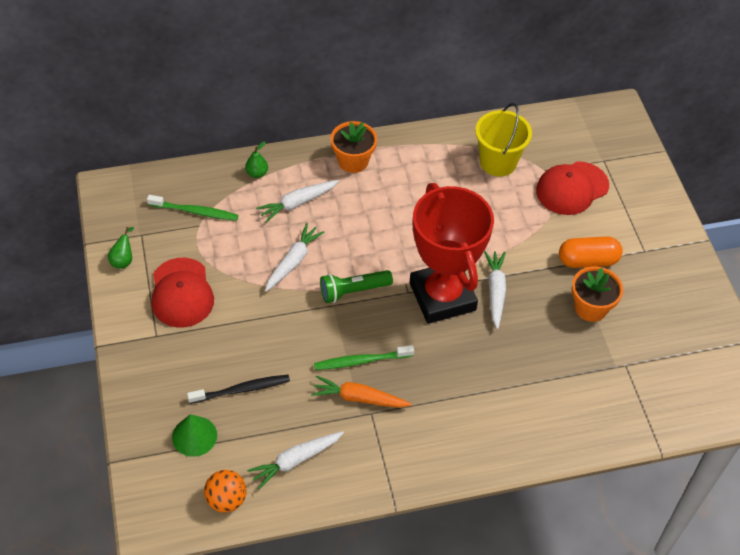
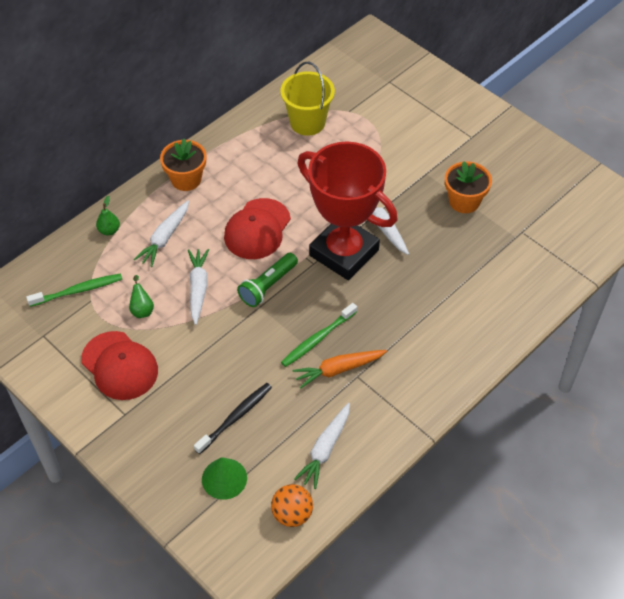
camera: 30 degrees left, 0 degrees up
green pear [108,227,134,269] -> green pear moved to [129,275,154,318]
red cap [536,161,609,215] -> red cap moved to [224,198,291,259]
orange capsule [559,236,623,268] -> none

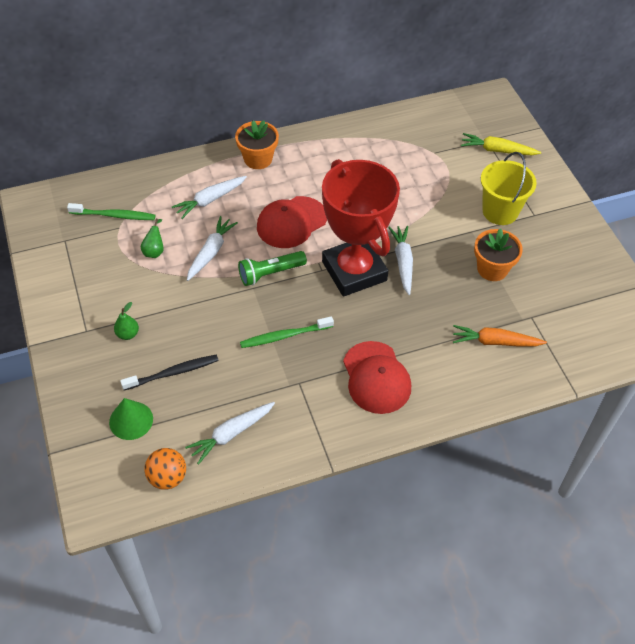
camera: 25 degrees right, 0 degrees up
red cap [81,331,158,400] -> red cap moved to [343,341,411,414]
green pear [96,196,120,235] -> green pear moved to [114,302,139,340]
yellow bucket [281,62,335,136] -> yellow bucket moved to [481,152,537,225]
orange carrot [292,350,387,389] -> orange carrot moved to [453,325,547,346]
none -> yellow carrot [461,133,541,155]

